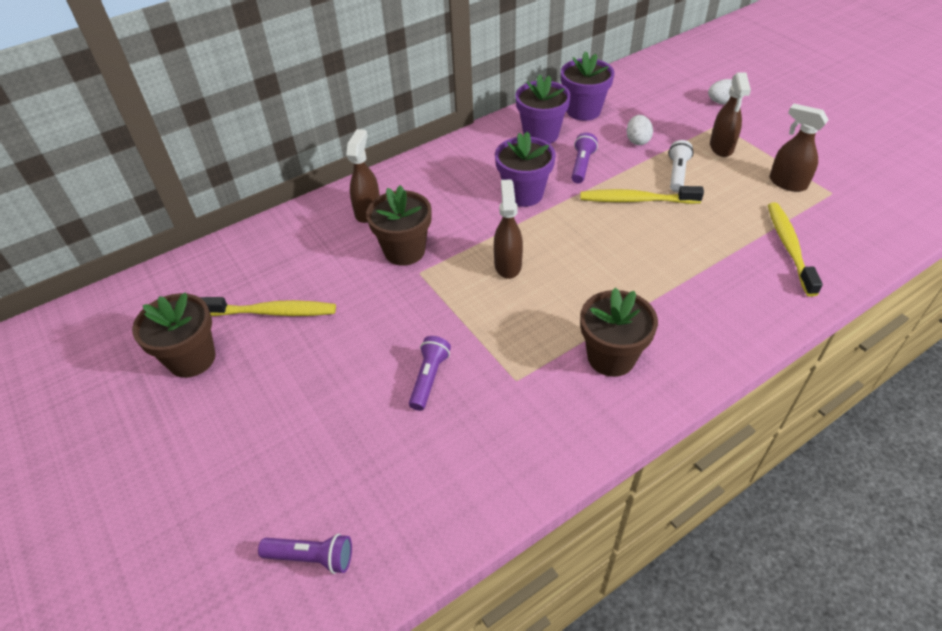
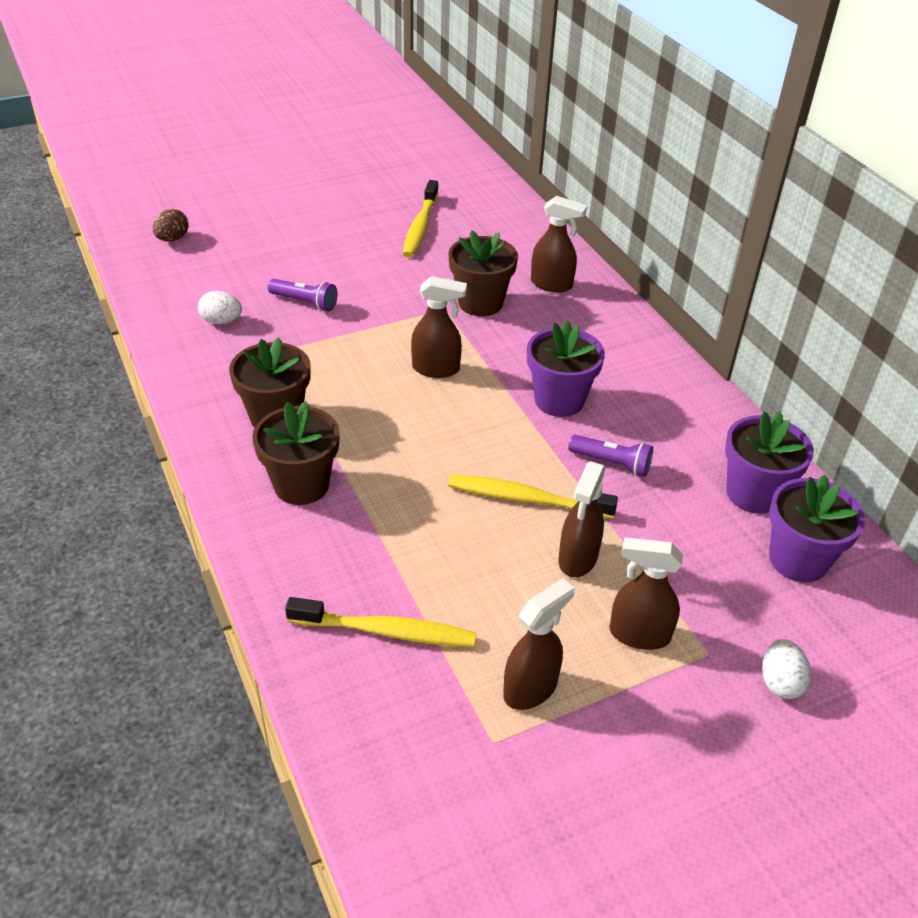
camera: 95 degrees right, 5 degrees down
brown flower pot [132,292,216,378] -> brown flower pot moved to [252,401,340,505]
purple flashlight [258,534,352,574] -> brown egg [152,209,189,241]
purple flower pot [515,74,571,144] -> purple flower pot moved to [769,475,865,582]
yellow toothbrush [580,186,704,204] -> yellow toothbrush turned 90 degrees counterclockwise [448,475,618,519]
white egg [627,115,653,145] -> white egg moved to [198,291,242,325]
white flashlight [668,140,694,192] -> brown spray bottle [558,461,606,577]

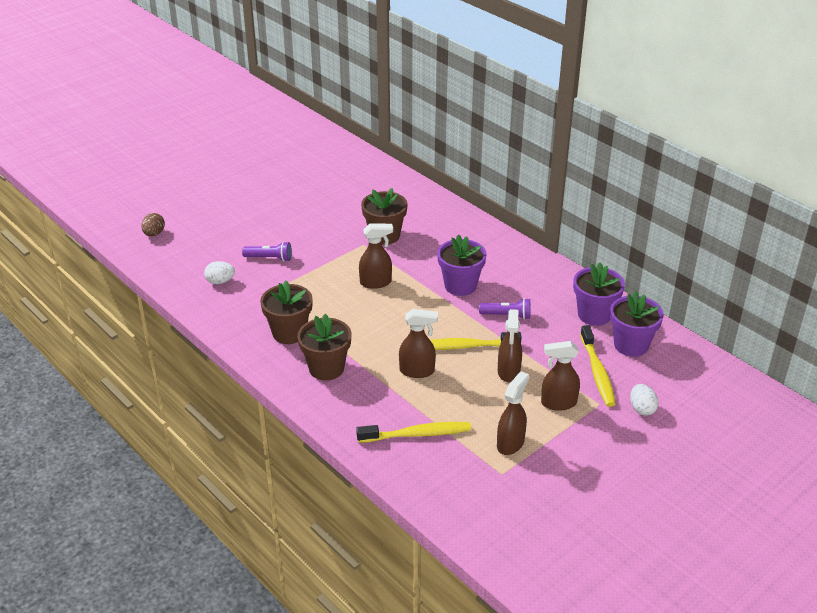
camera: 15 degrees left, 5 degrees down
yellow toothbrush [403,180,439,258] -> yellow toothbrush moved to [580,325,616,407]
brown spray bottle [531,196,587,292] -> brown spray bottle moved to [399,309,438,378]

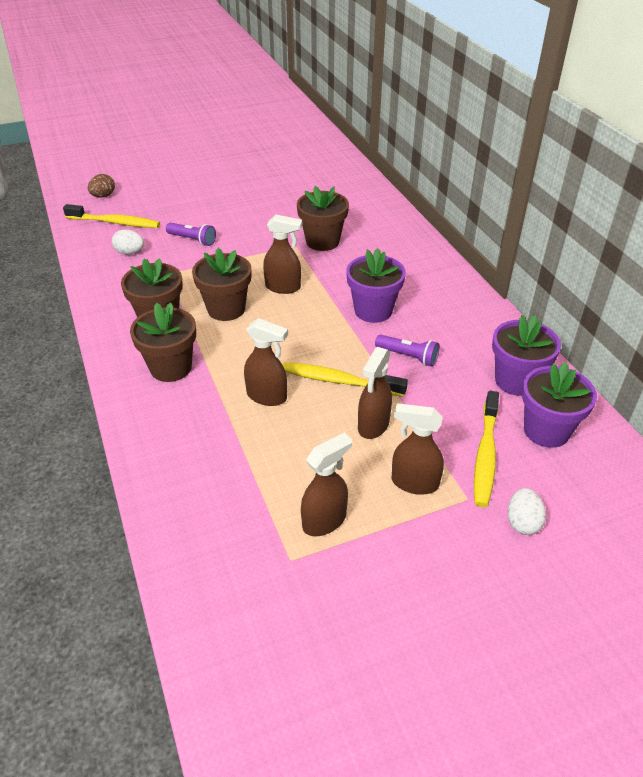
camera: 20 degrees right, 5 degrees up
yellow toothbrush [356,422,471,443] -> yellow toothbrush moved to [63,204,160,228]
none -> brown flower pot [192,248,252,321]

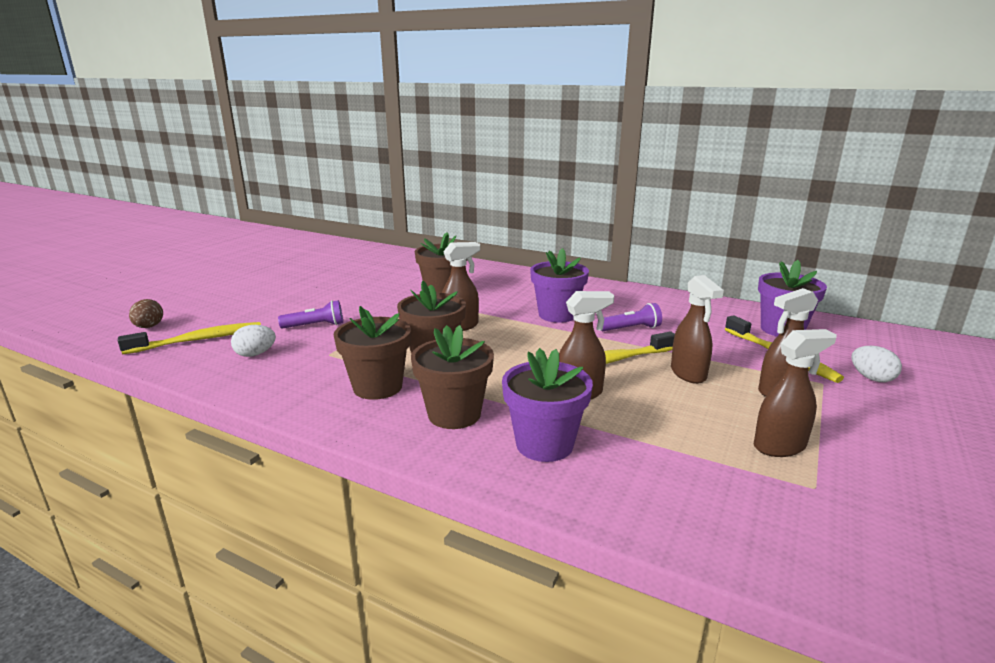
camera: 40 degrees left, 20 degrees down
brown spray bottle [301,433,352,536] -> brown spray bottle turned 60 degrees clockwise [754,329,837,457]
purple flower pot [492,315,561,396] -> purple flower pot moved to [502,348,593,462]

